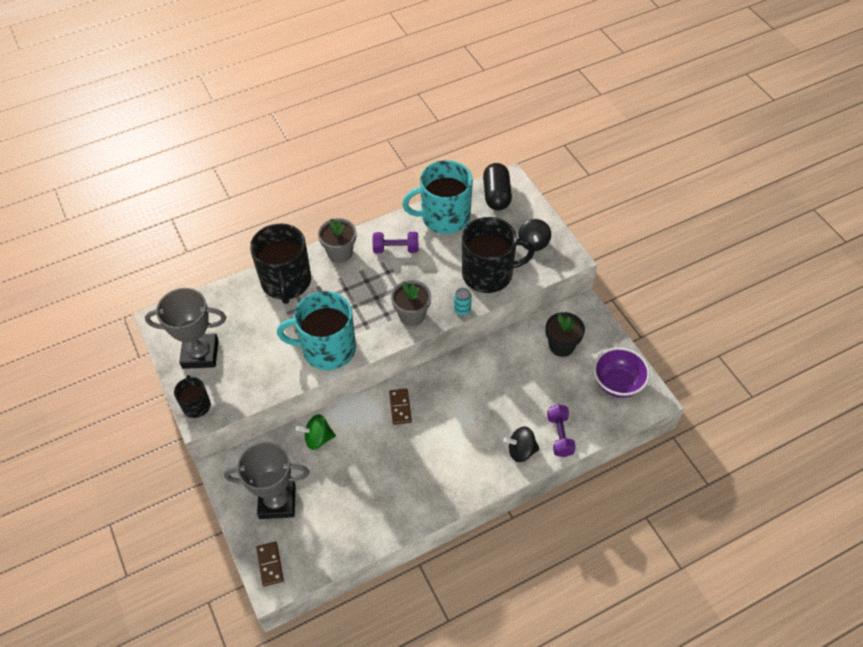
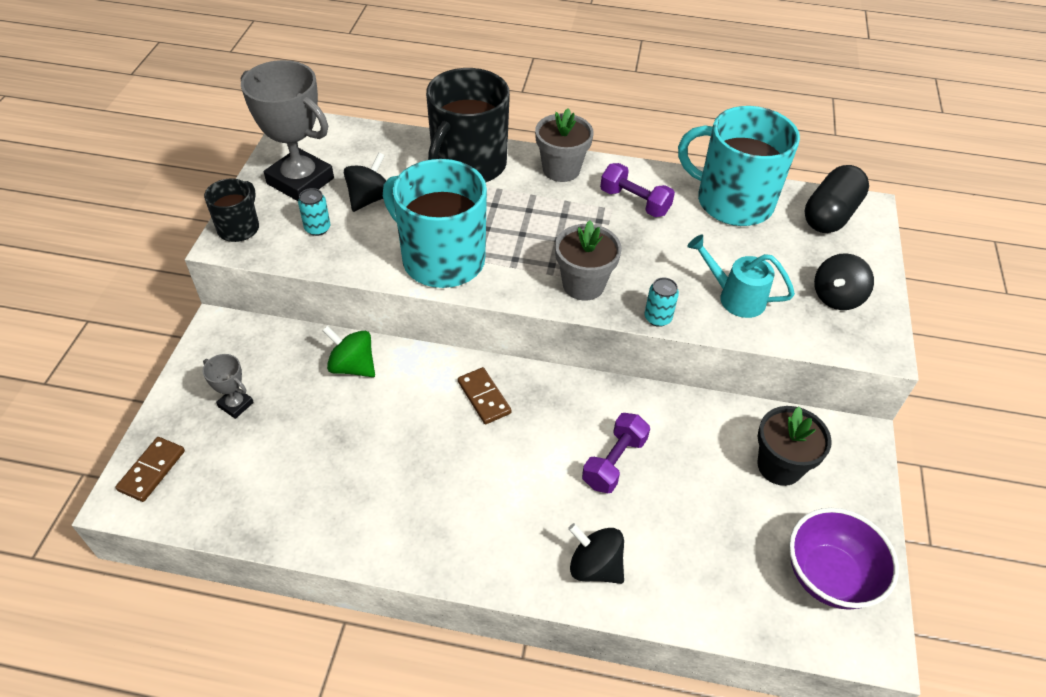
camera: 35 degrees right, 5 degrees down
grey trophy [224,442,310,519] -> grey trophy [203,354,254,419], size x0.46
brown domino [389,389,412,425] -> brown domino turned 60 degrees counterclockwise [458,367,511,424]
black mug [462,217,535,293] -> turquoise watering can [687,235,795,318]
purple dumbbell [547,404,576,457] -> purple dumbbell moved to [582,413,650,493]
none -> turquoise can [298,188,330,236]
none -> black spinning top [344,152,386,212]

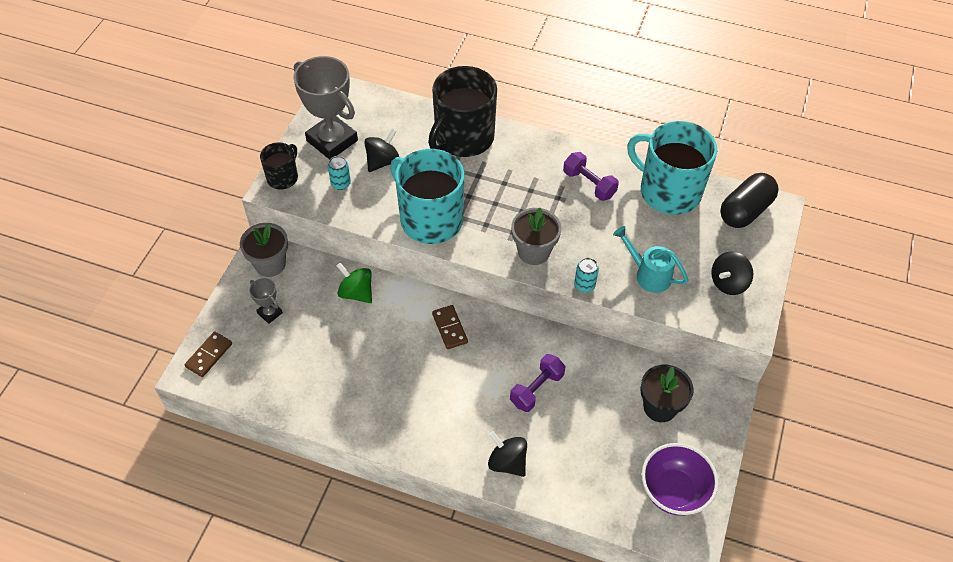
camera: 10 degrees right, 5 degrees up
grey flower pot [535,108,594,182] -> grey flower pot moved to [240,223,288,277]

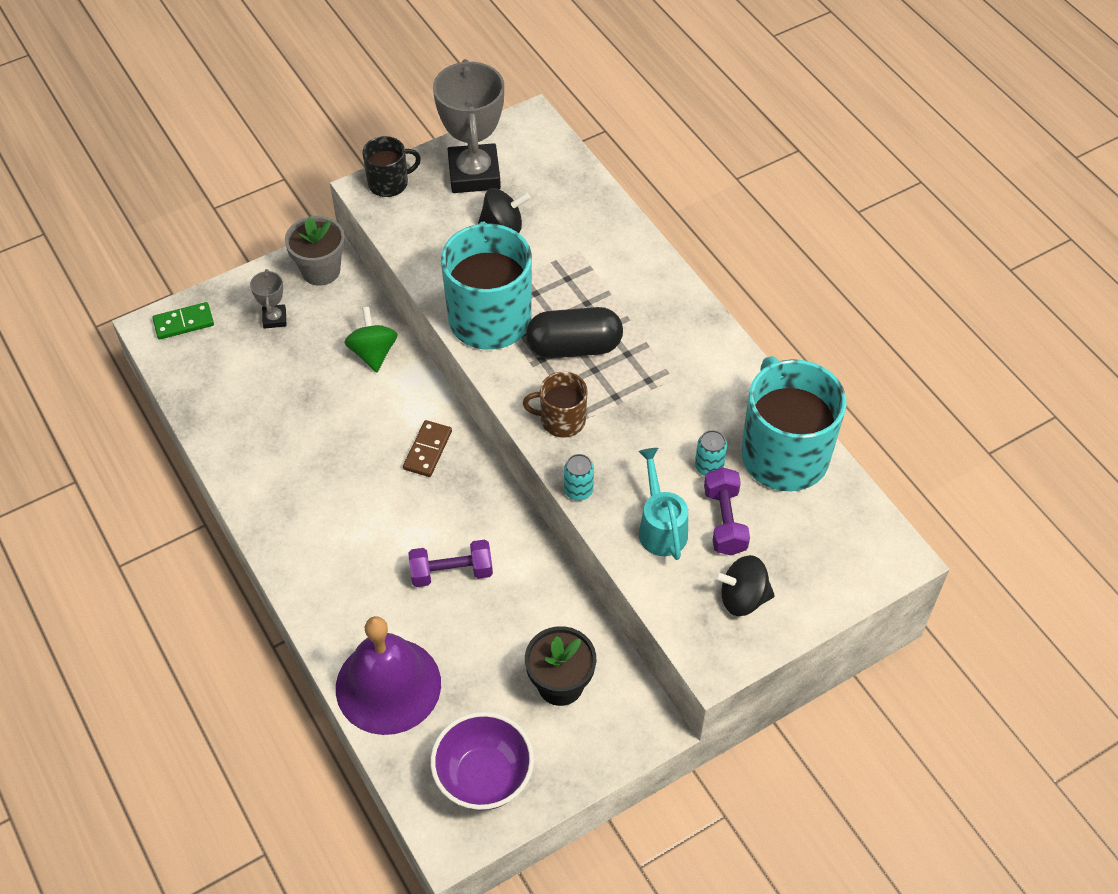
camera: 40 degrees right, 0 degrees up
brown domino [184,331,232,377] -> green domino [152,302,214,340]
turquoise can [328,156,351,190] -> turquoise can moved to [695,430,727,476]
black mug [428,66,497,157] -> none
black spinning top [488,431,527,477] -> none
grey flower pot [511,208,561,265] -> brown mug [523,372,588,438]
purple dumbbell [563,152,619,201] -> purple dumbbell moved to [704,467,750,555]
black capsule [720,173,779,228] -> black capsule moved to [526,307,623,358]
none -> purple bell [336,616,441,735]

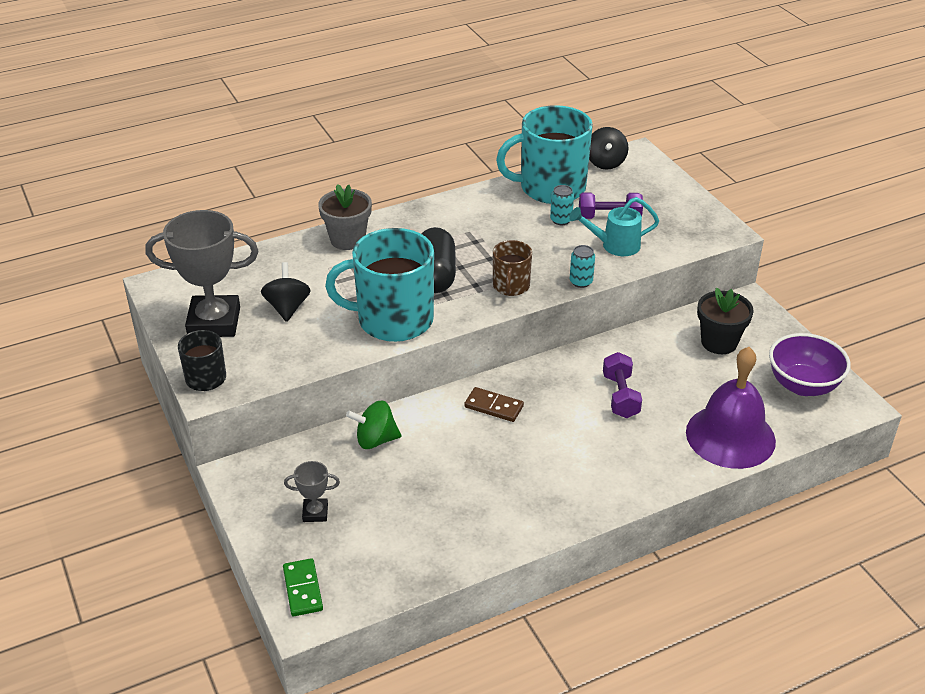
camera: 85 degrees left, 15 degrees down
grey flower pot [285,216,345,286] -> grey flower pot moved to [318,184,372,250]
black spinning top [713,555,775,616] -> black spinning top moved to [589,127,628,170]

